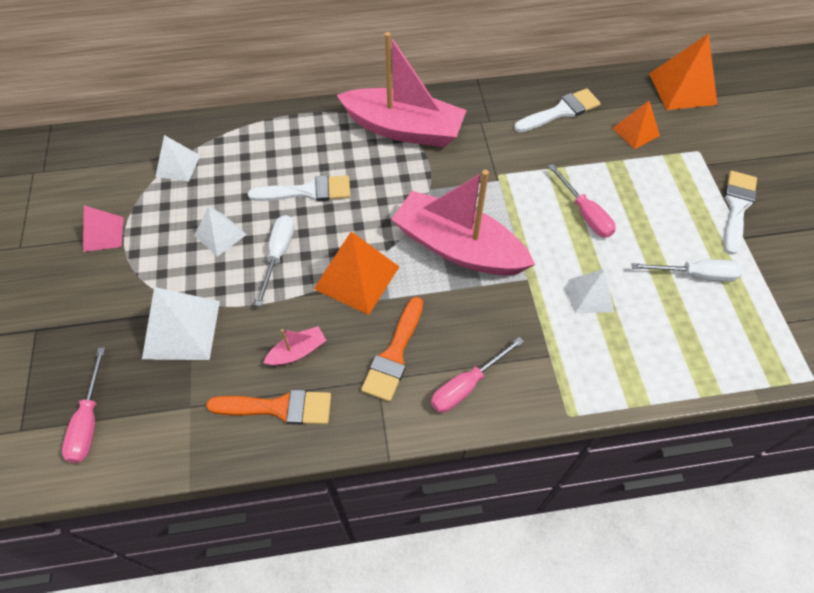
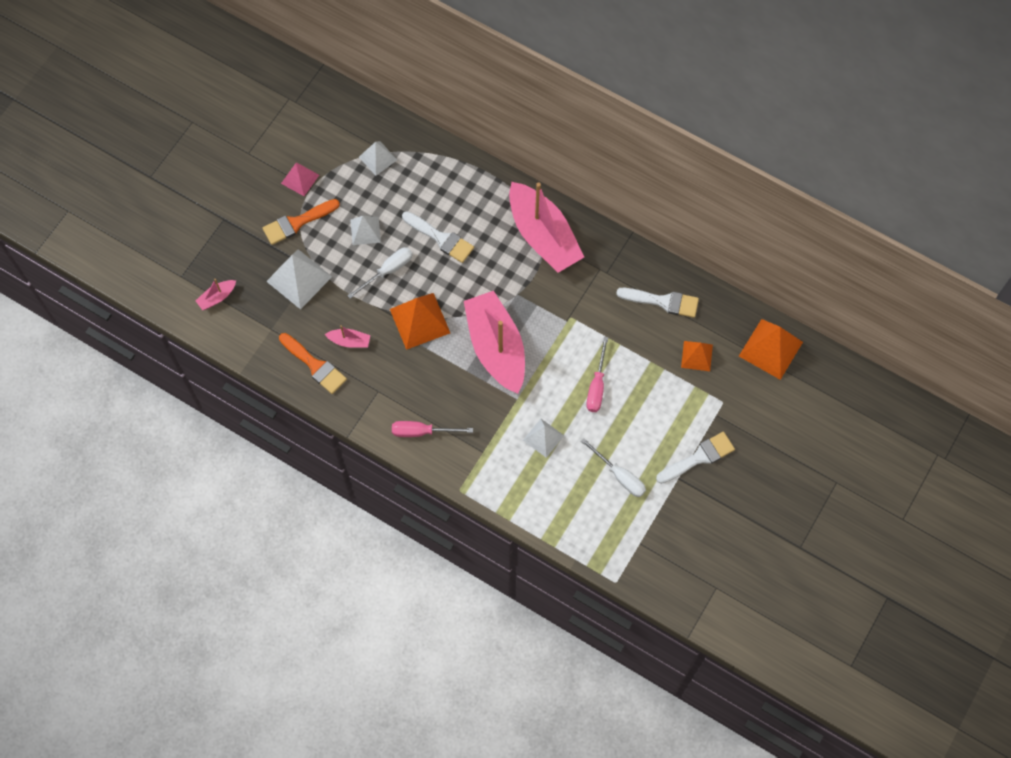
camera: 40 degrees right, 10 degrees up
pink screwdriver [62,348,105,463] -> pink boat [196,279,236,310]
orange brush [361,297,423,402] -> orange brush moved to [263,199,340,245]

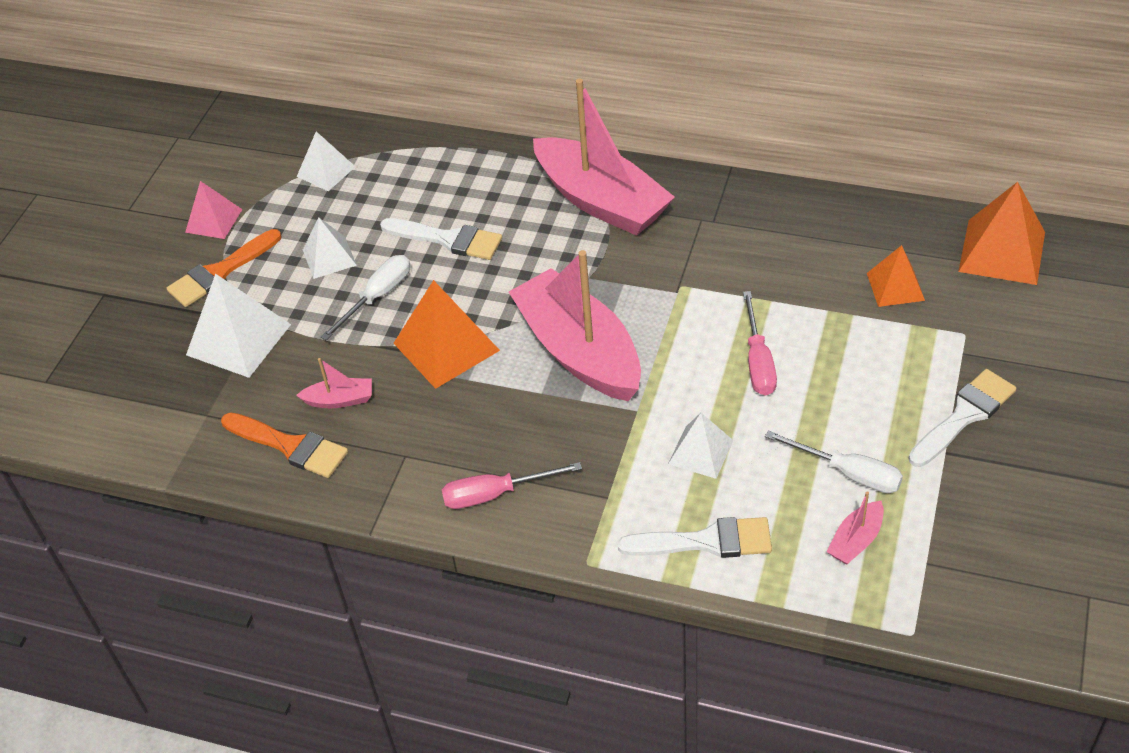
camera: 10 degrees left, 20 degrees down
pink boat [196,279,236,310] -> pink boat moved to [827,491,884,565]
white brush [616,288,699,318] -> white brush moved to [618,517,772,558]

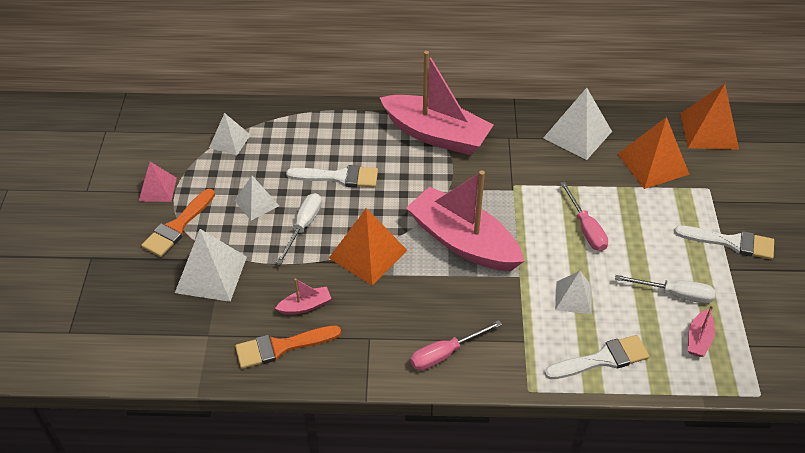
camera: 20 degrees left, 0 degrees up
orange brush [221,413,348,478] -> orange brush turned 150 degrees clockwise [235,325,341,369]
orange pyramid [867,245,925,307] -> orange pyramid [618,117,690,189], size x1.63
white brush [908,369,1016,467] -> white brush turned 75 degrees clockwise [674,225,774,260]
none -> white pyramid [543,88,612,160]

